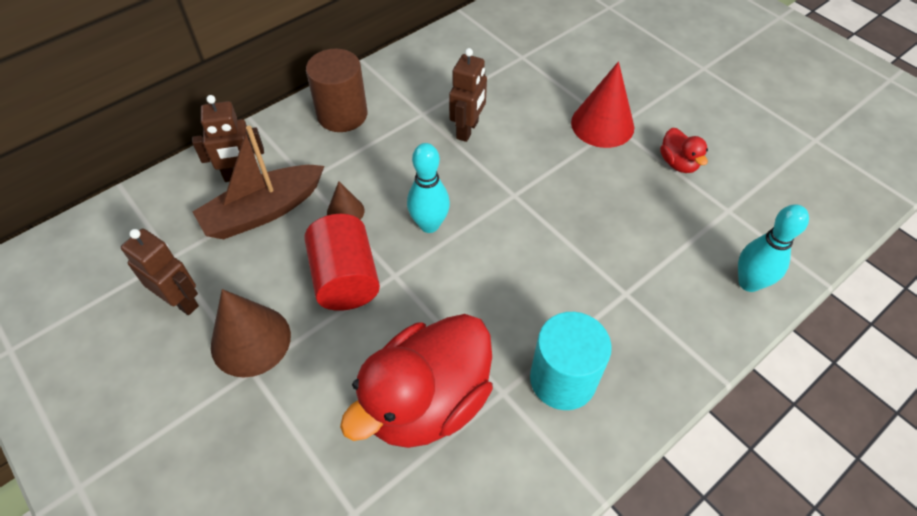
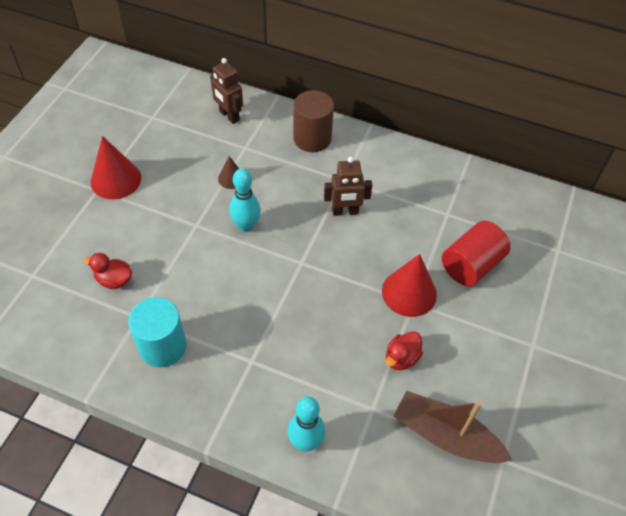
camera: 60 degrees right, 0 degrees up
brown robot [121,229,199,315] -> none
brown boat [193,126,324,239] -> brown boat moved to [394,391,512,463]
brown cone [211,289,291,378] -> red cone [91,136,141,199]
red cylinder [304,214,380,311] -> red cylinder moved to [442,221,511,286]
red duck [340,314,493,448] -> red duck [84,253,132,289], size x0.44

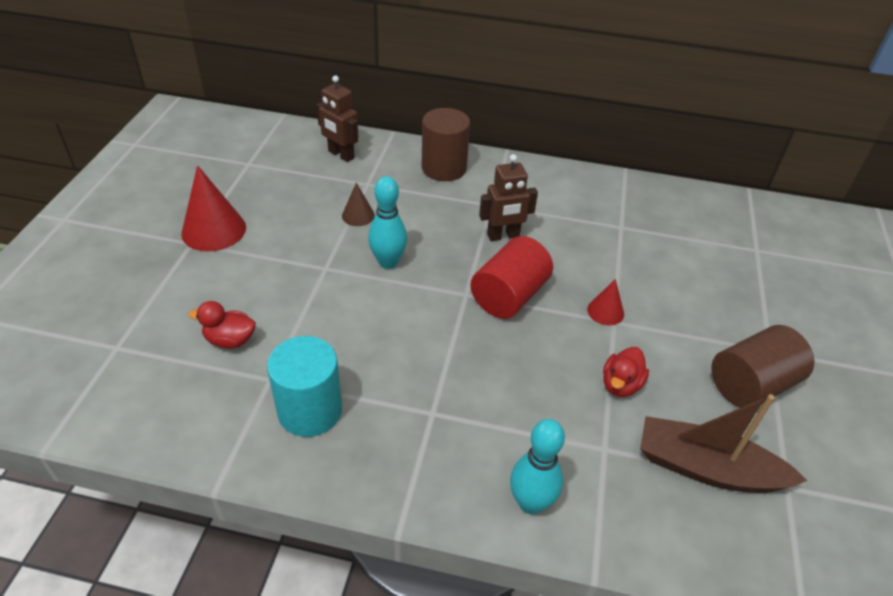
camera: 10 degrees left, 10 degrees down
red cone [382,254,437,317] -> red cone [587,279,624,326], size x0.54
red cylinder [442,221,511,286] -> red cylinder moved to [470,236,553,319]
none -> brown cylinder [711,325,814,408]

